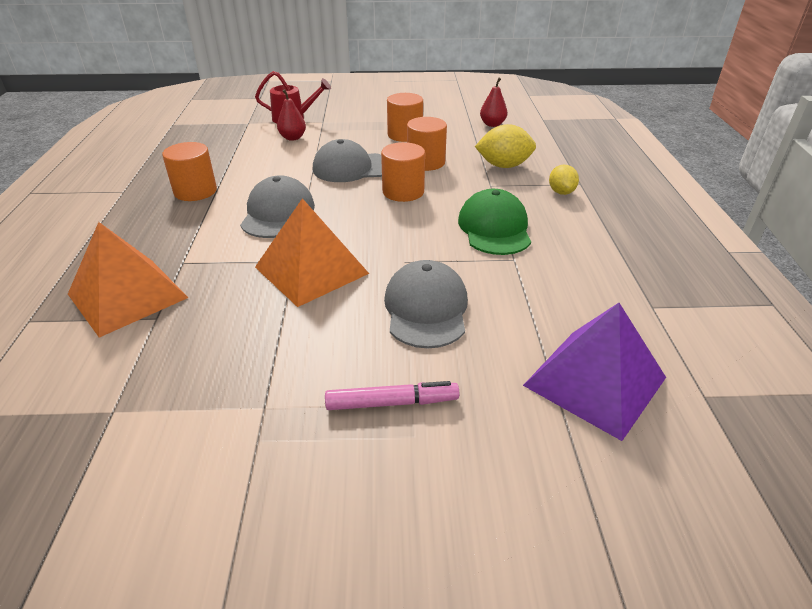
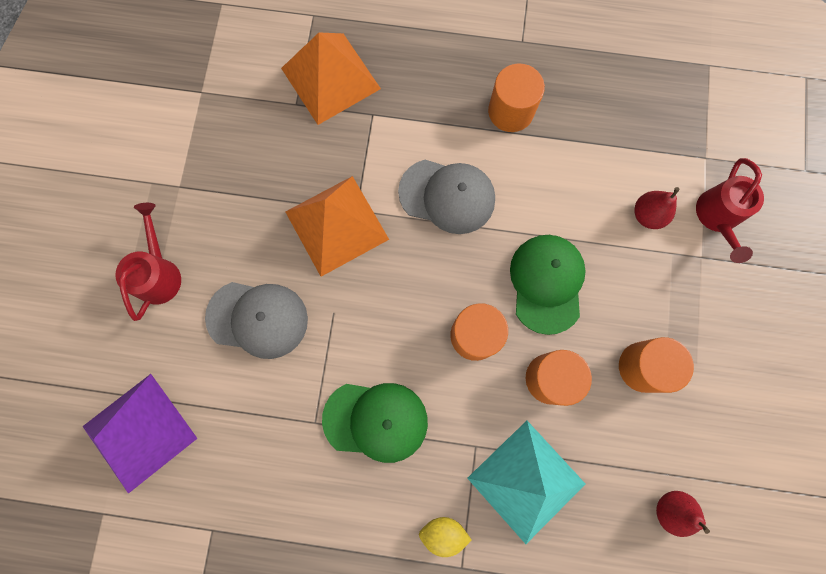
camera: 100 degrees right, 40 degrees up
grey cap [313,139,382,182] -> green cap [510,235,586,335]
pink marker [325,381,459,410] -> red watering can [115,203,181,321]
yellow lemon [475,124,536,168] -> turquoise pyramid [467,421,586,544]

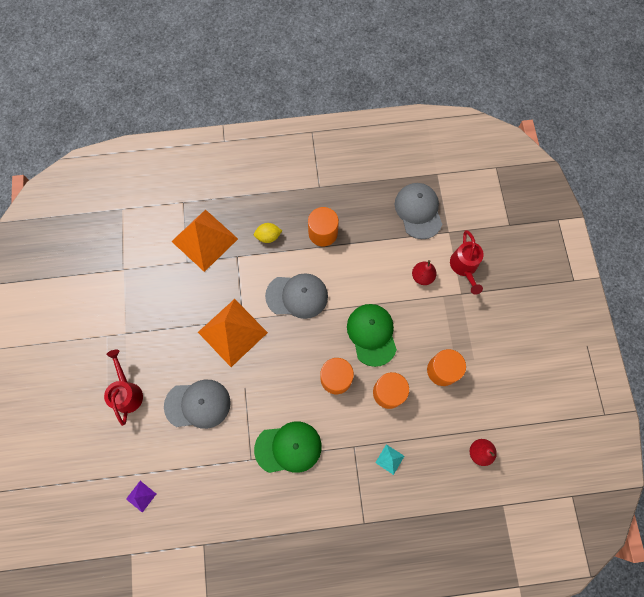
camera: 15 degrees left, 5 degrees down
purple pyramid [82,374,198,494] -> purple pyramid [126,481,156,513], size x0.41
yellow lemon [419,517,472,557] -> yellow lemon moved to [254,223,282,243]
turquoise pyramid [467,421,586,544] -> turquoise pyramid [375,444,404,475], size x0.41
none -> grey cap [395,183,442,239]

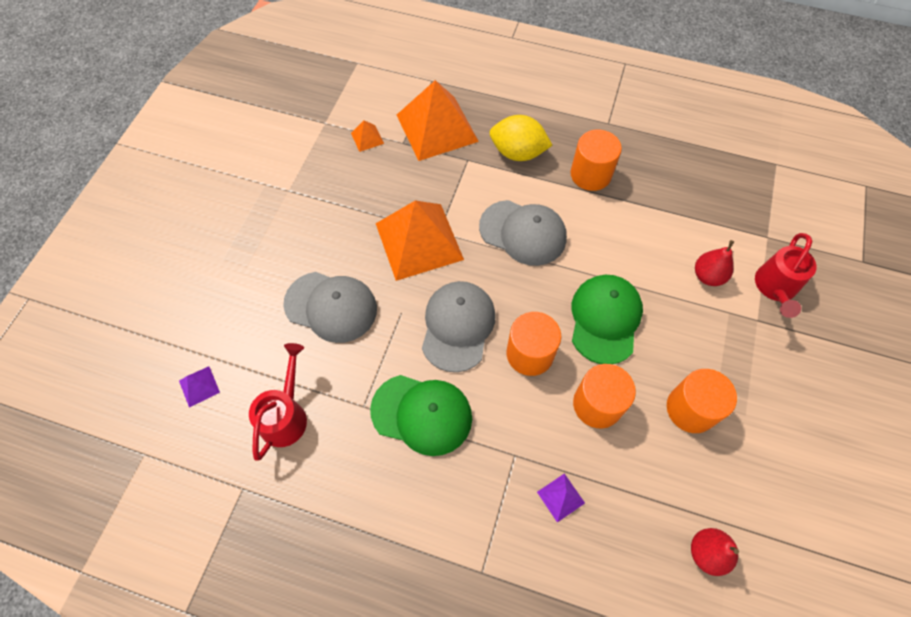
camera: 25 degrees right, 10 degrees down
red watering can [104,350,143,426] -> red watering can moved to [249,343,307,461]
yellow lemon [254,223,282,243] -> yellow lemon [490,115,553,161], size x1.59
turquoise pyramid [375,444,404,475] -> purple pyramid [537,473,585,523]
grey cap [395,183,442,239] -> grey cap moved to [422,281,496,372]
none -> orange pyramid [351,120,384,152]

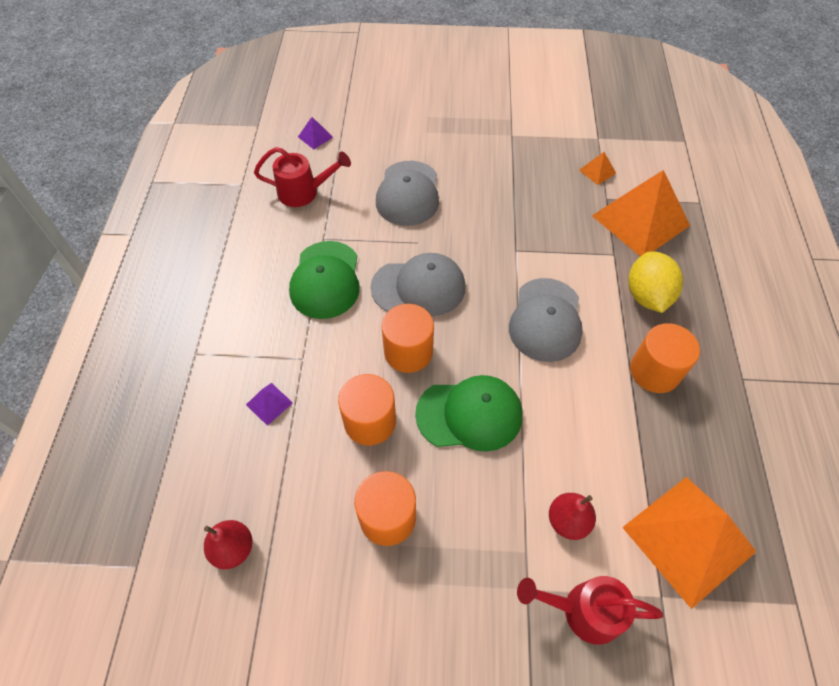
camera: 75 degrees right, 5 degrees down
orange pyramid [376,201,464,281] -> orange pyramid moved to [622,477,757,609]

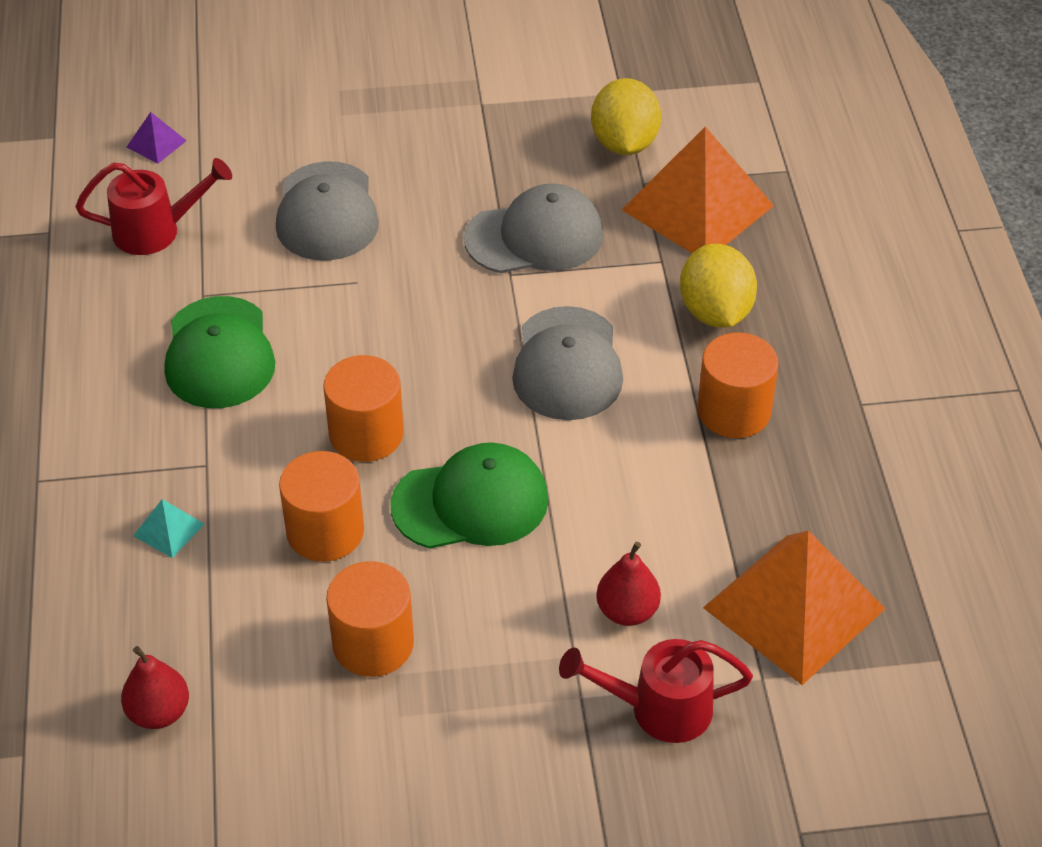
camera: 10 degrees left, 10 degrees down
purple pyramid [246,383,293,426] -> turquoise pyramid [133,499,204,558]
grey cap [371,253,465,316] -> grey cap moved to [464,184,604,273]
orange pyramid [579,152,616,185] -> yellow lemon [591,78,661,155]

